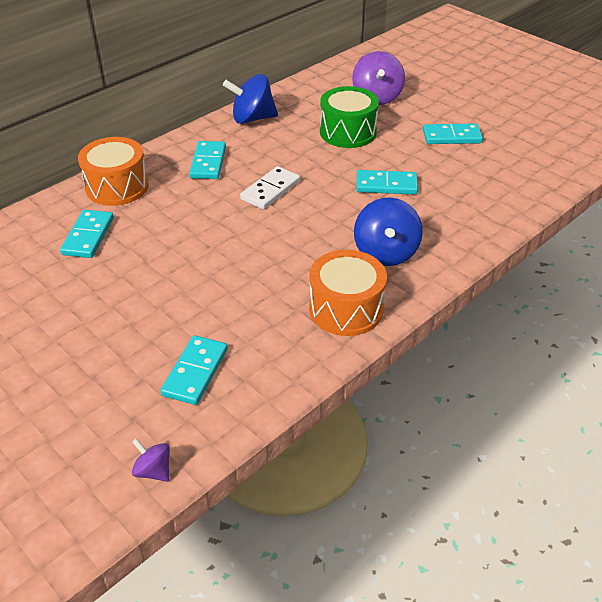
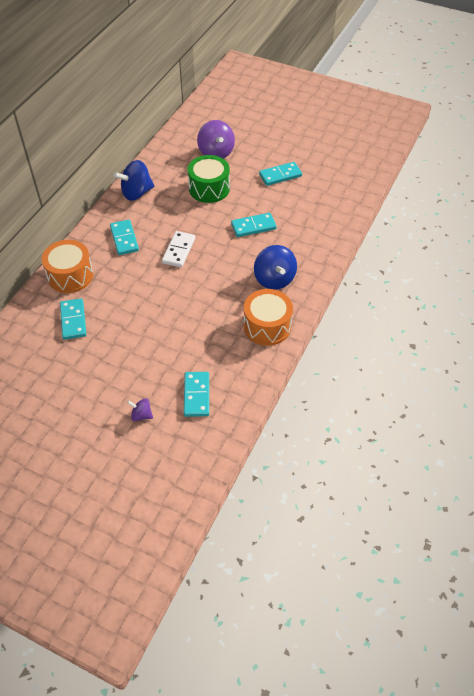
camera: 20 degrees left, 10 degrees up
purple spinning top [132,438,170,482] -> purple spinning top moved to [127,398,153,421]

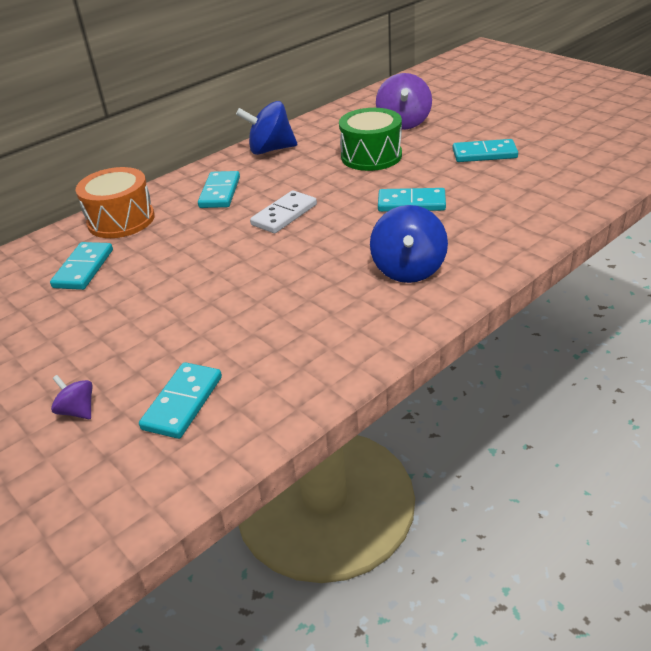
camera: 25 degrees right, 15 degrees down
orange drum [243,289,293,346] -> none

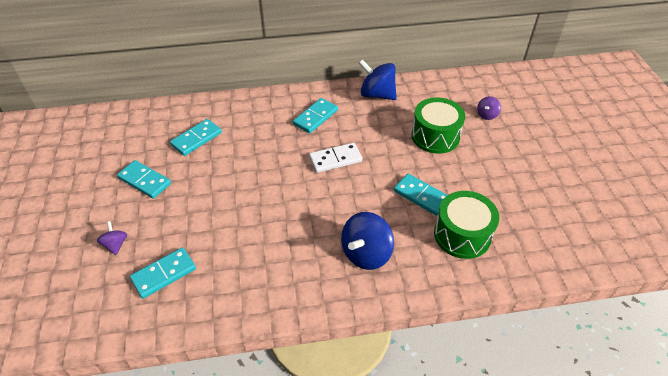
camera: 30 degrees right, 10 degrees up
orange drum [75,167,155,238] -> none
purple spinning top [376,73,432,130] -> purple spinning top [477,96,501,120], size x0.51
turquoise domino [452,139,518,162] -> turquoise domino moved to [117,160,171,199]
none -> green drum [434,191,499,259]

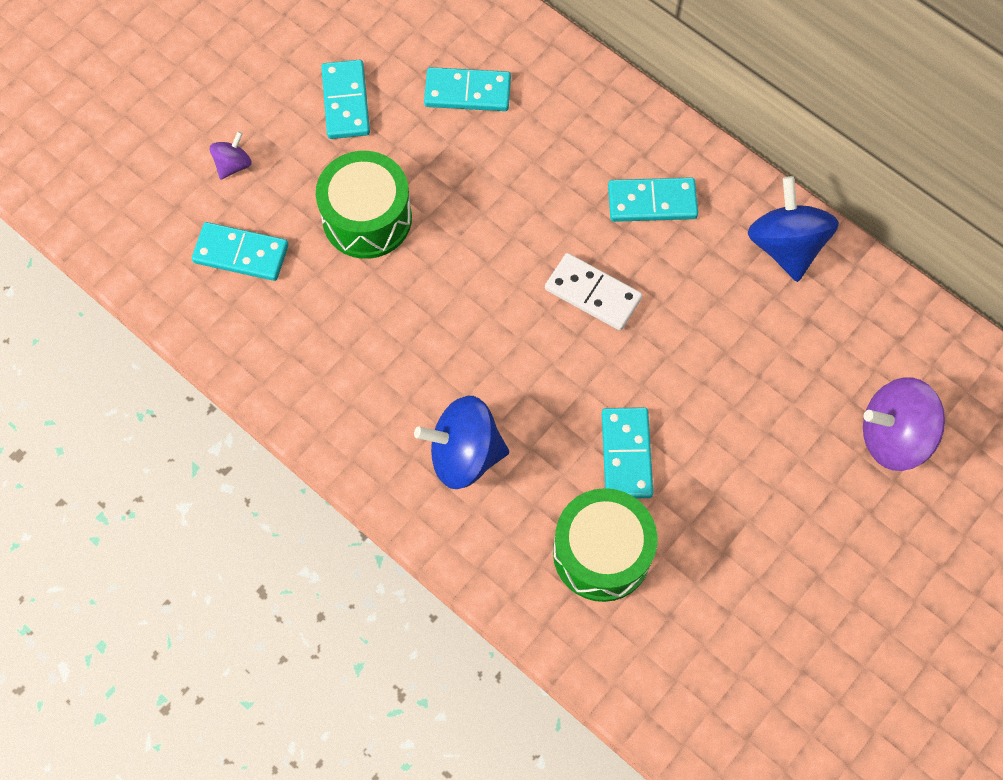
camera: 50 degrees right, 20 degrees up
green drum [411,97,465,154] -> green drum moved to [316,151,412,259]
purple spinning top [477,96,501,120] -> purple spinning top [863,377,945,471], size x1.95

